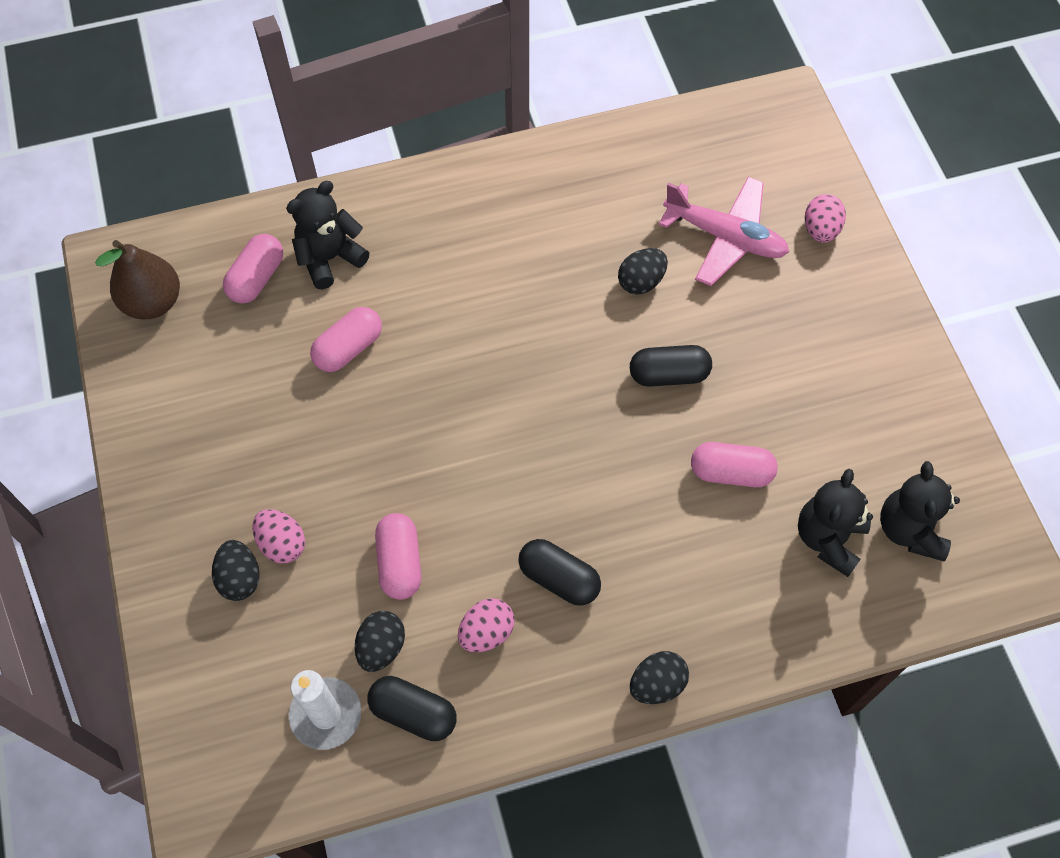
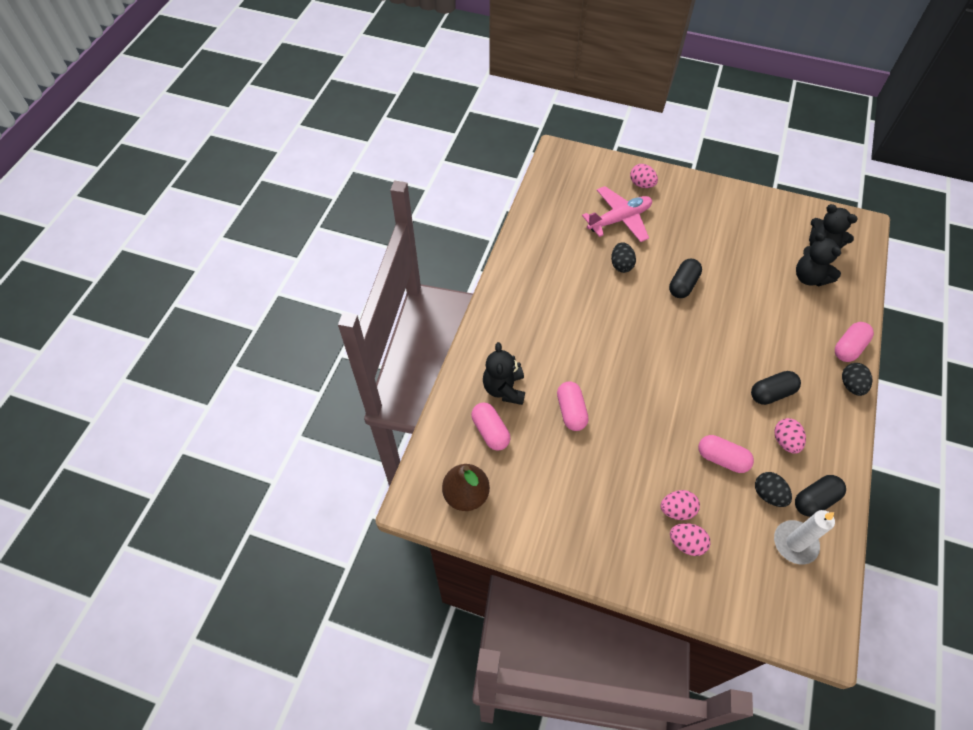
camera: 55 degrees left, 5 degrees down
black egg [212,540,260,601] -> pink egg [670,523,710,556]
pink capsule [691,442,778,487] -> pink capsule moved to [835,322,874,362]

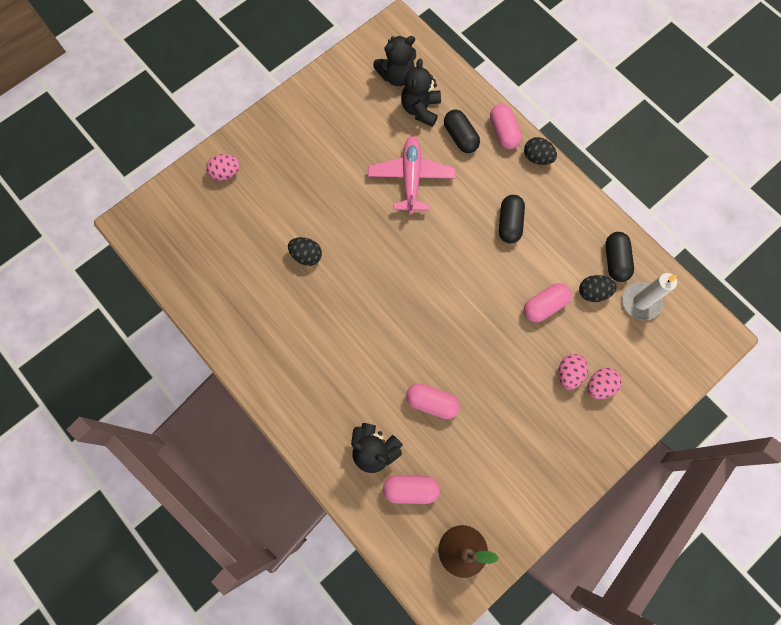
camera: 60 degrees left, 15 degrees up
pink plane [582,186,652,242] -> pink plane moved to [368,136,455,214]
black capsule [669,259,702,298] -> black capsule moved to [444,110,480,153]
pink egg [774,418,806,454] -> none
black teddy bear [796,232,841,286] -> black teddy bear turned 105 degrees clockwise [401,59,441,127]

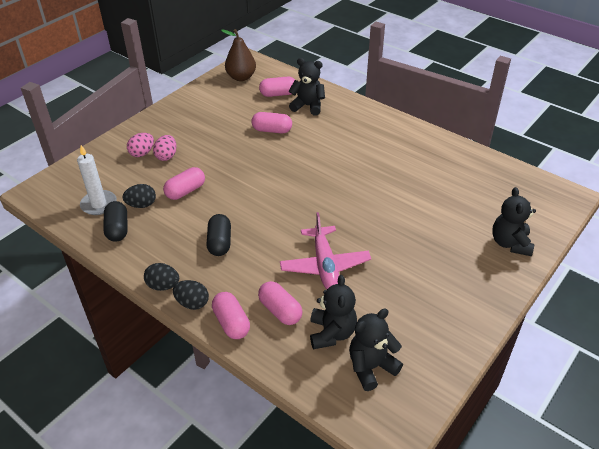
camera: 170 degrees right, 30 degrees down
pink egg [206,154,240,181] -> black teddy bear [492,187,536,256]
black egg [288,237,322,266] -> black egg moved to [144,263,179,291]
black capsule [444,110,480,153] -> pink capsule [258,281,302,325]

